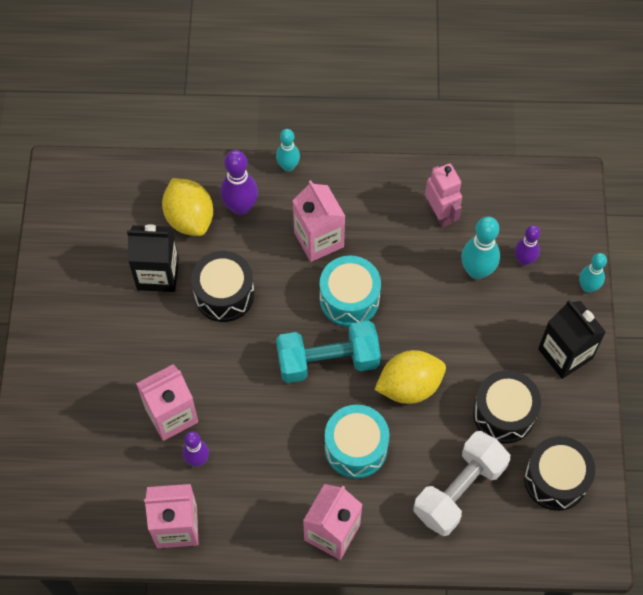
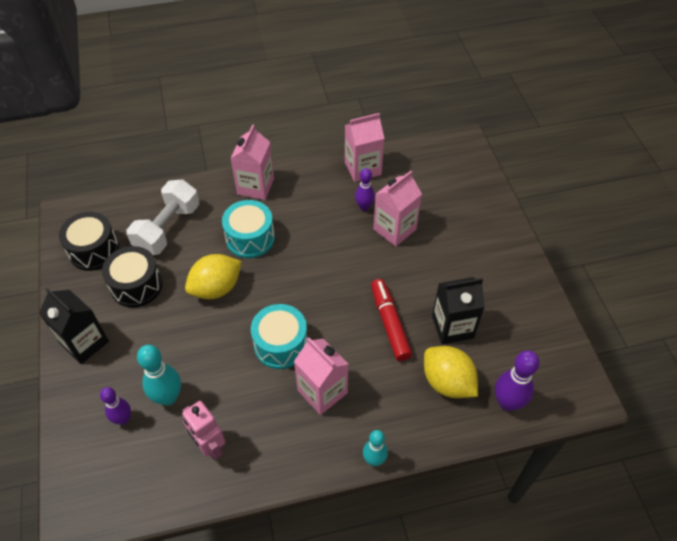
camera: 165 degrees right, 10 degrees down
black drum [191,251,254,322] -> red marker [371,279,412,361]
purple bowling pin [220,150,258,216] -> purple bowling pin moved to [495,350,539,411]
turquoise dumbbell [276,321,381,383] -> none
turquoise bowling pin [579,253,607,293] -> none

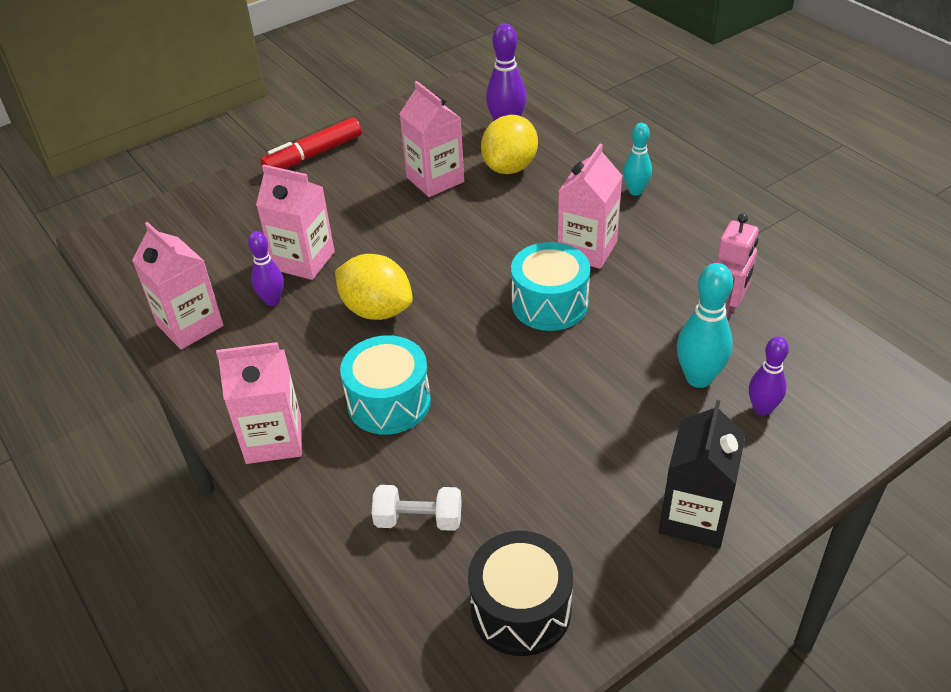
camera: 110 degrees left, 10 degrees down
black drum [102,246,162,308] -> none
white dumbbell [127,179,199,255] -> white dumbbell [372,485,462,531], size x0.57
yellow lemon [185,254,242,299] -> yellow lemon moved to [335,254,413,320]
red marker [371,279,412,361] -> red marker moved to [260,117,362,169]
black carton [432,277,485,344] -> pink carton [399,81,464,197]

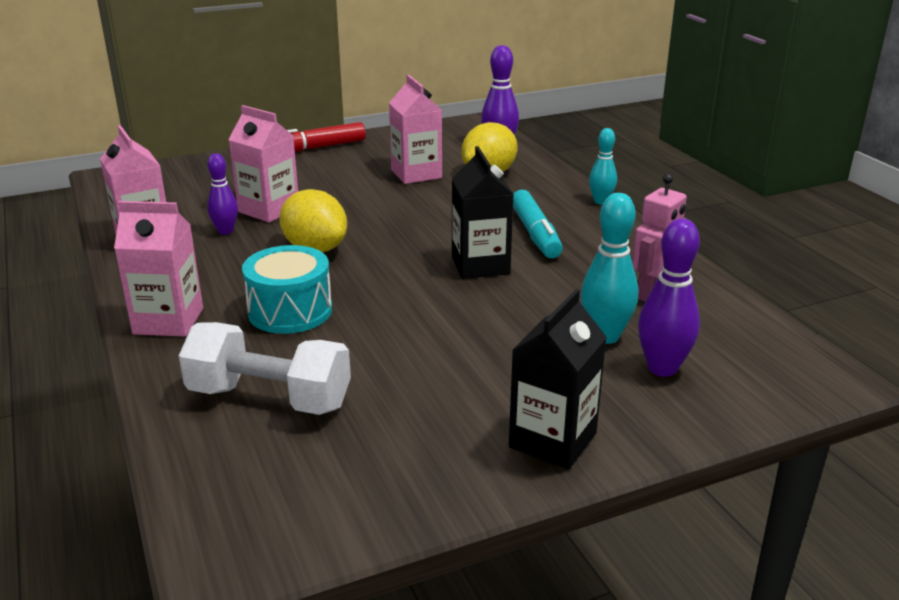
camera: 10 degrees right, 15 degrees down
white dumbbell [372,485,462,531] -> white dumbbell [179,322,351,415], size x1.75
black drum [468,531,573,656] -> none
turquoise drum [511,242,590,331] -> black carton [452,146,514,279]
pink carton [558,144,623,269] -> turquoise marker [513,190,563,258]
purple bowling pin [749,336,789,416] -> purple bowling pin [638,219,700,377], size x1.54

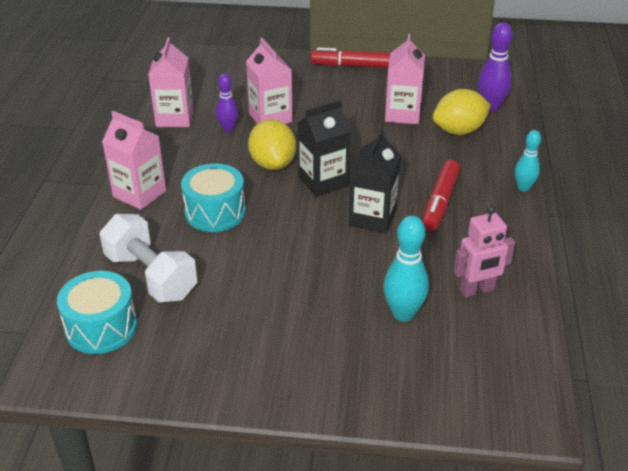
camera: 30 degrees right, 10 degrees up
black carton [509,289,607,470] -> black carton moved to [298,100,351,197]
turquoise marker [513,190,563,258] -> red marker [422,160,460,231]
purple bowling pin [638,219,700,377] -> none
none -> turquoise drum [57,271,137,354]

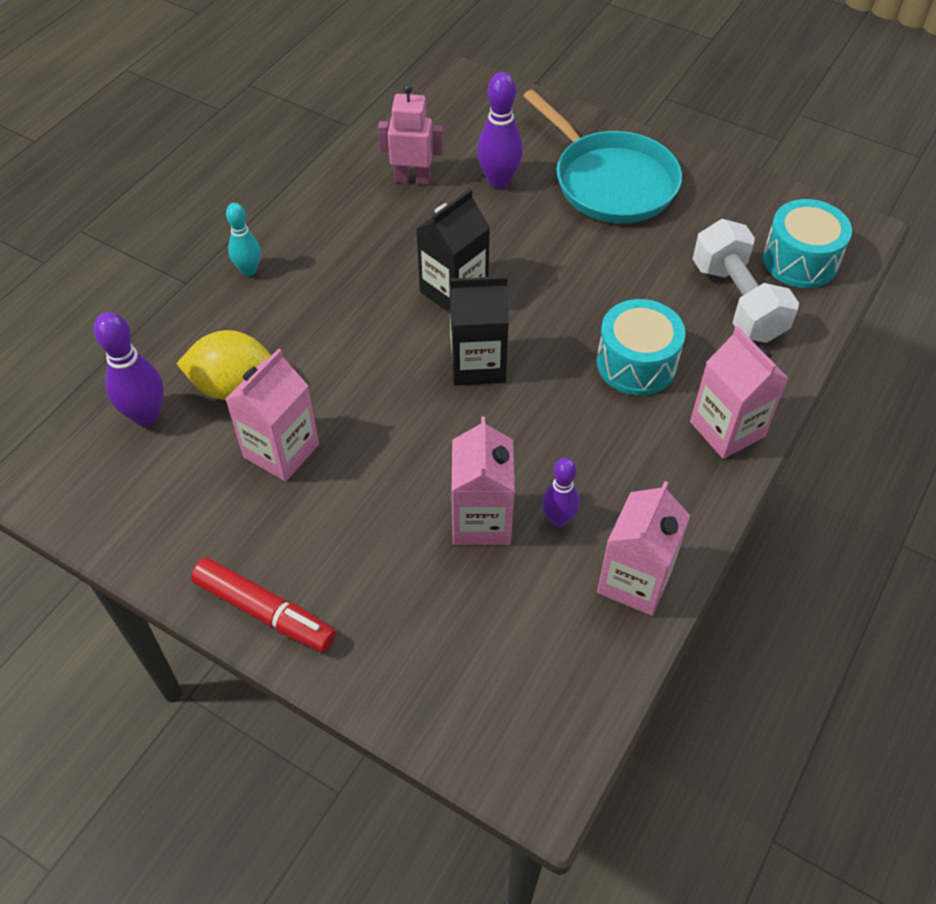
camera: 155 degrees left, 15 degrees up
yellow lemon [248,119,296,170] -> none
turquoise bowling pin [383,215,429,322] -> purple bowling pin [477,72,523,189]
red marker [422,160,460,231] -> none
none -> turquoise pan [523,90,682,223]

